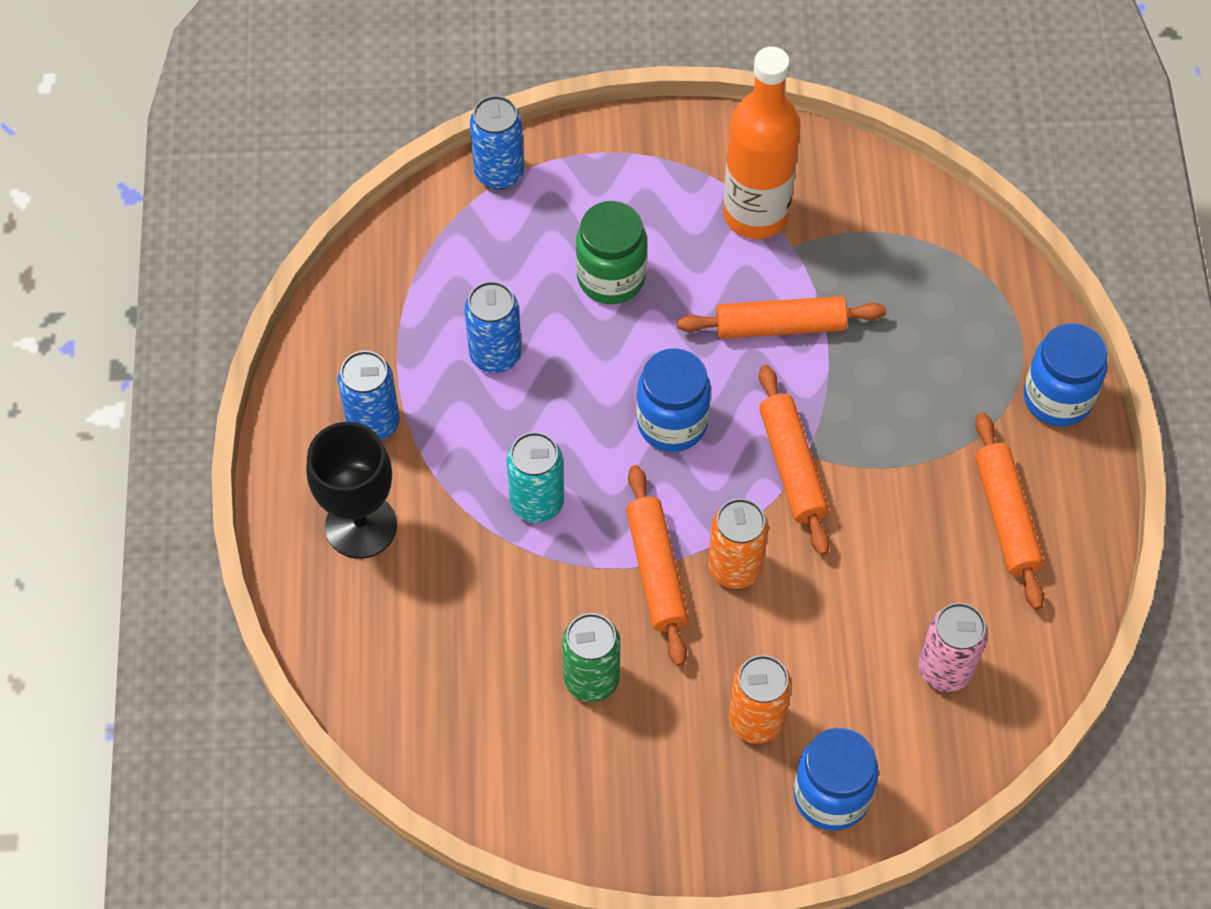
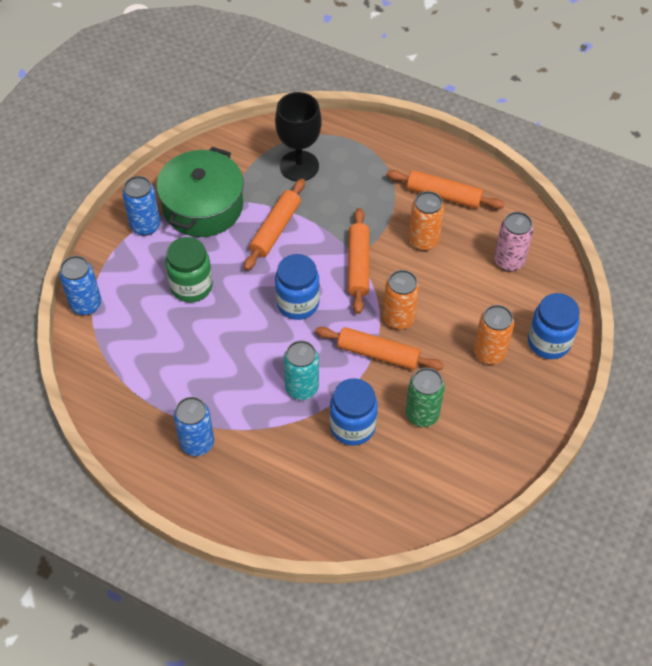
camera: 60 degrees left, 5 degrees down
black goblet [306,422,397,559] -> black goblet moved to [275,92,322,181]
blue can [465,281,522,373] -> blue can moved to [122,176,160,236]
orange bottle [723,47,801,239] -> green pot [156,147,244,237]
orange rolling pin [759,365,830,555] -> orange rolling pin turned 75 degrees clockwise [348,208,369,314]
blue jar [1024,323,1107,427] -> blue jar moved to [330,378,378,446]
none -> orange can [409,191,444,251]

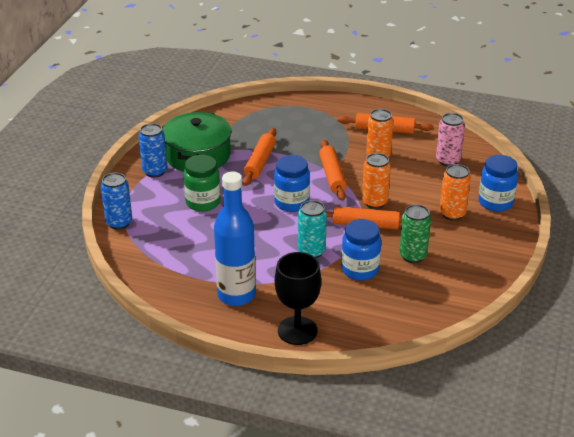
camera: 10 degrees left, 20 degrees down
blue can [174,397,214,456] -> blue bottle [214,171,256,306]
black goblet [275,92,322,181] -> black goblet moved to [275,252,321,345]

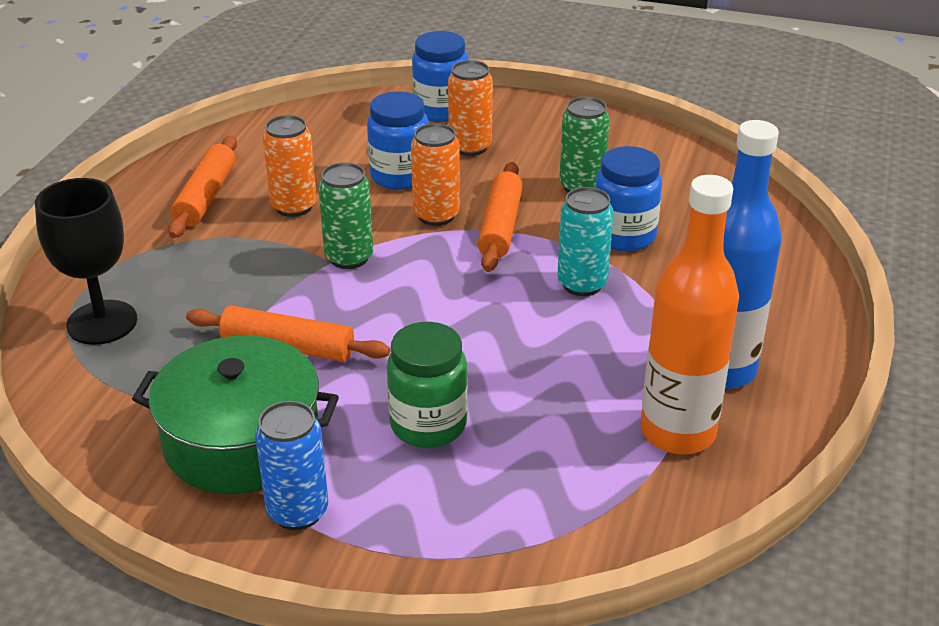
camera: 90 degrees left, 0 degrees up
blue can [101,172,132,230] -> none
blue jar [274,155,310,212] -> blue jar moved to [367,91,429,190]
black goblet [275,252,321,345] -> black goblet moved to [35,178,137,345]
orange rolling pin [319,140,347,201] -> green can [319,162,373,269]
pink can [436,113,465,166] -> none
none -> orange bottle [640,175,739,454]

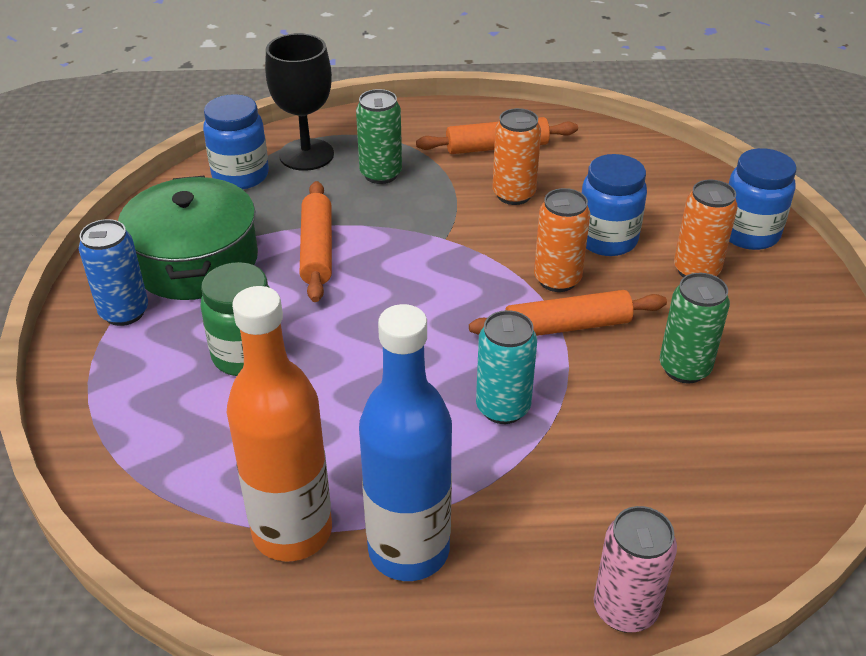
camera: 70 degrees right, 5 degrees up
green can [319,162,373,269] -> green can moved to [356,89,402,184]
blue jar [595,146,662,252] -> blue jar moved to [203,94,269,189]
none -> pink can [594,506,677,633]

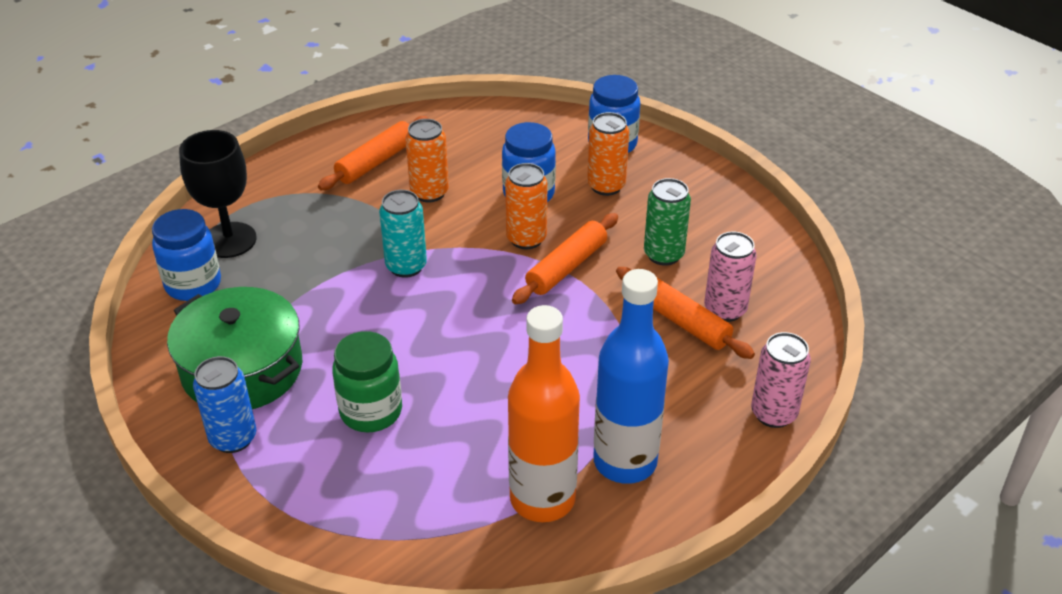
camera: 40 degrees left, 0 degrees up
orange rolling pin [299,181,332,302] -> orange rolling pin moved to [616,267,755,359]
green can [356,89,402,184] -> none
turquoise can [476,310,537,424] -> turquoise can moved to [379,190,427,278]
none -> pink can [704,232,757,322]

